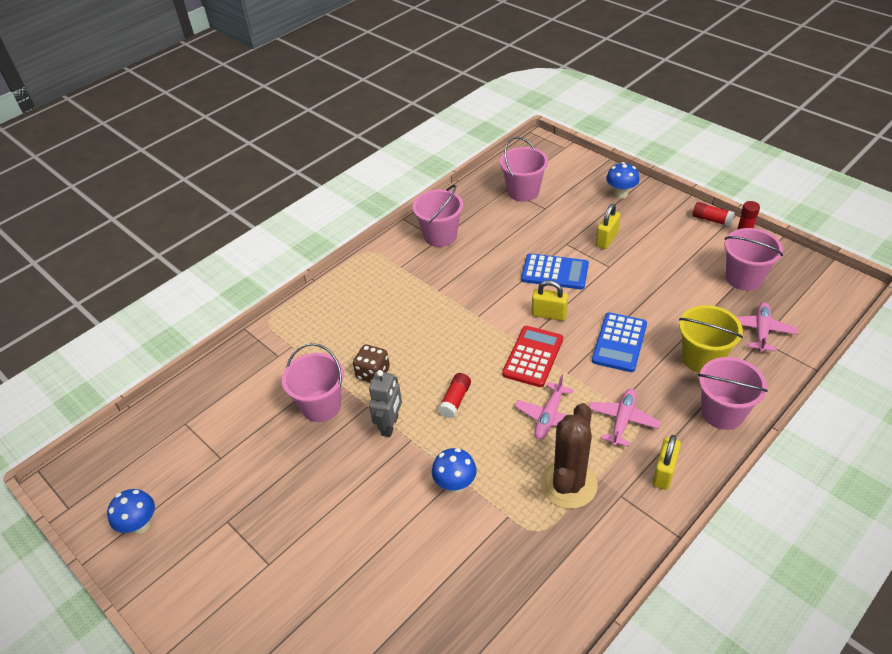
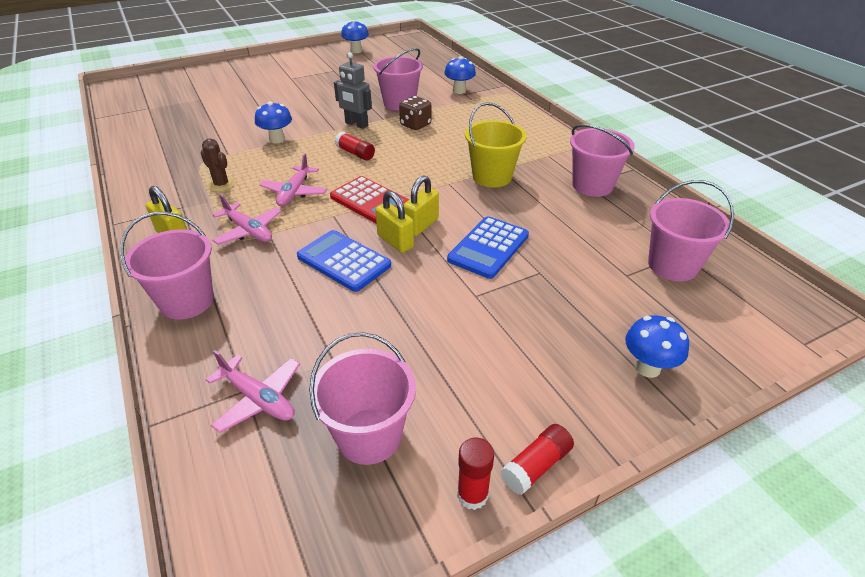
camera: 105 degrees right, 5 degrees down
pink plane [515,374,574,439] -> pink plane turned 120 degrees counterclockwise [259,154,327,206]
brown cactus [540,403,598,509] -> brown cactus [201,138,235,192], size x0.52
yellow padlock [596,204,620,249] -> yellow padlock moved to [376,191,414,253]
yellow bucket [679,305,743,373] -> yellow bucket moved to [465,102,527,187]
none -> blue mushroom [444,56,476,94]

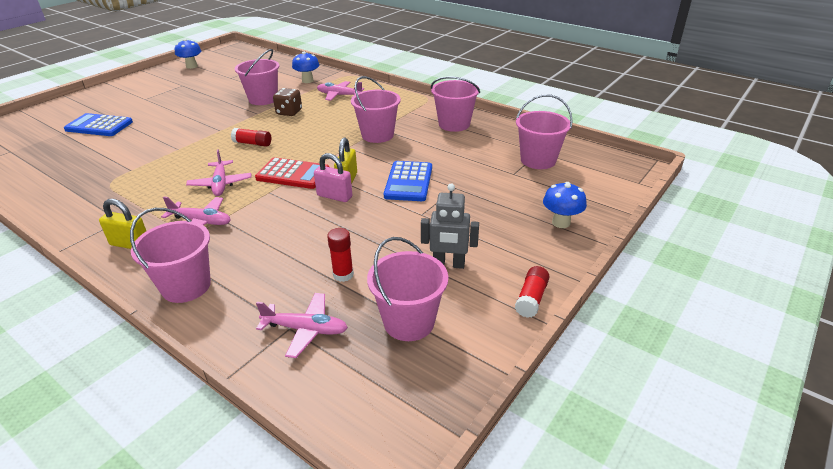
camera: 25 degrees left, 5 degrees down
brown cactus [201,138,235,192] -> none
blue mushroom [255,101,292,144] -> none
blue calculator [297,230,391,292] -> blue calculator moved to [64,113,133,136]
grey robot [334,52,372,129] -> grey robot moved to [421,184,479,269]
yellow padlock [376,191,414,253] -> pink padlock [314,153,353,202]
red glue stick [457,437,494,510] -> red glue stick moved to [327,228,354,282]
yellow bucket [465,102,527,187] -> pink bucket [351,76,401,143]
none -> pink plane [317,81,364,101]

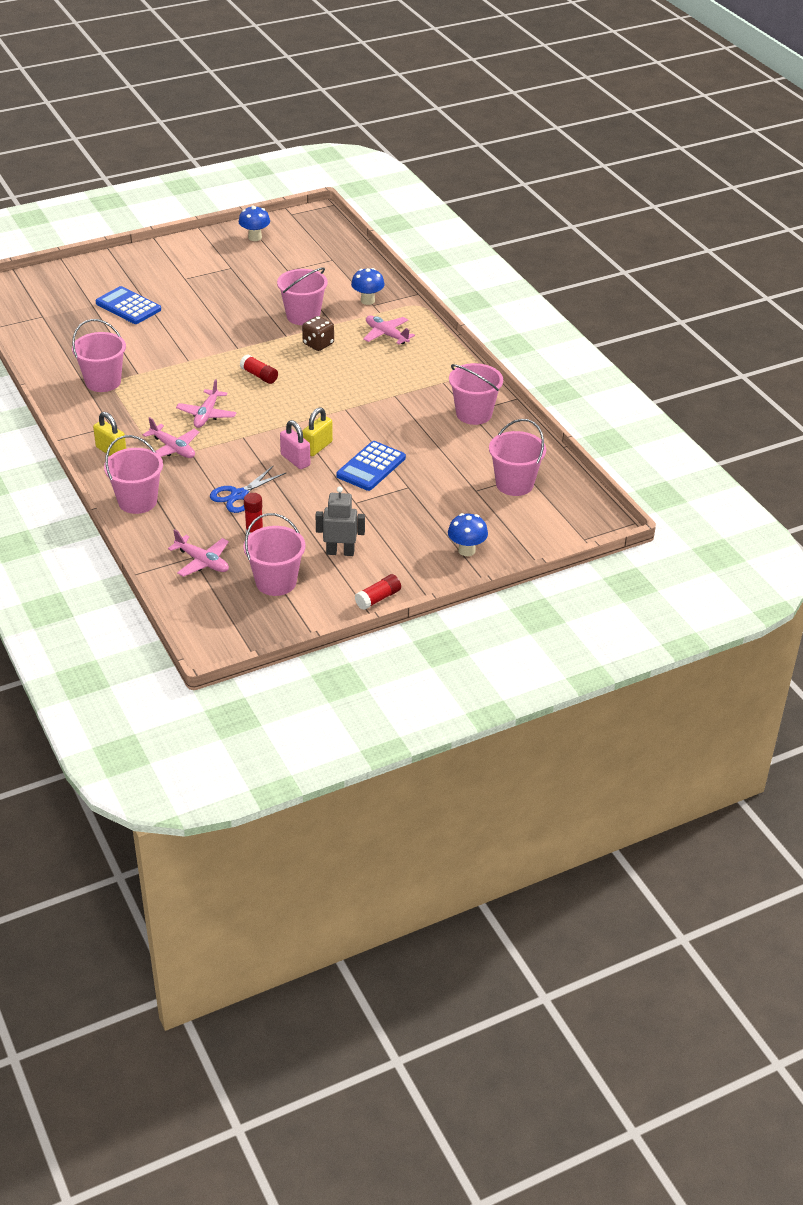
camera: 25 degrees right, 5 degrees up
red calculator [255,157,329,189] -> none
pink bucket [351,76,401,143] -> pink bucket moved to [72,319,126,392]
grey robot [421,184,479,269] -> grey robot turned 150 degrees clockwise [316,486,365,556]
none -> blue scissors [210,466,286,513]

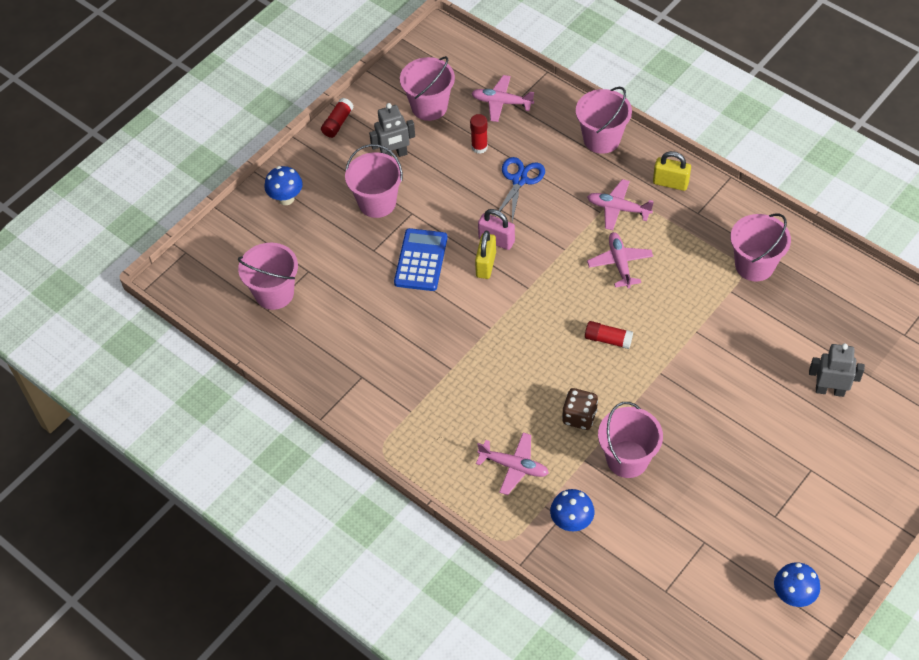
camera: 160 degrees right, 15 degrees up
blue calculator [95,286,161,324] -> grey robot [809,343,865,397]
pink bucket [449,363,503,425] -> pink bucket moved to [345,144,403,218]

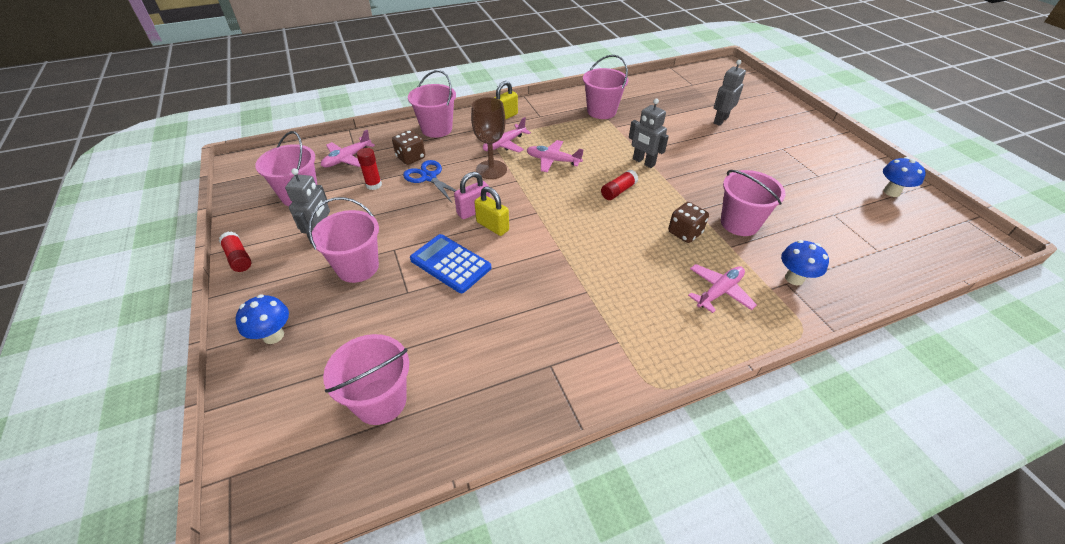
camera: 65 degrees left, 10 degrees down
none -> brown dice [392,130,425,165]
none -> brown goblet [471,97,507,179]
none -> grey robot [629,98,669,168]

